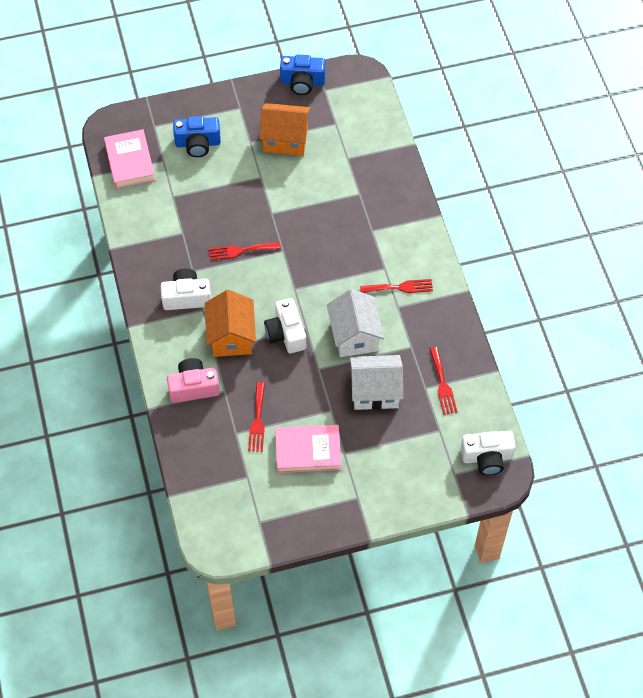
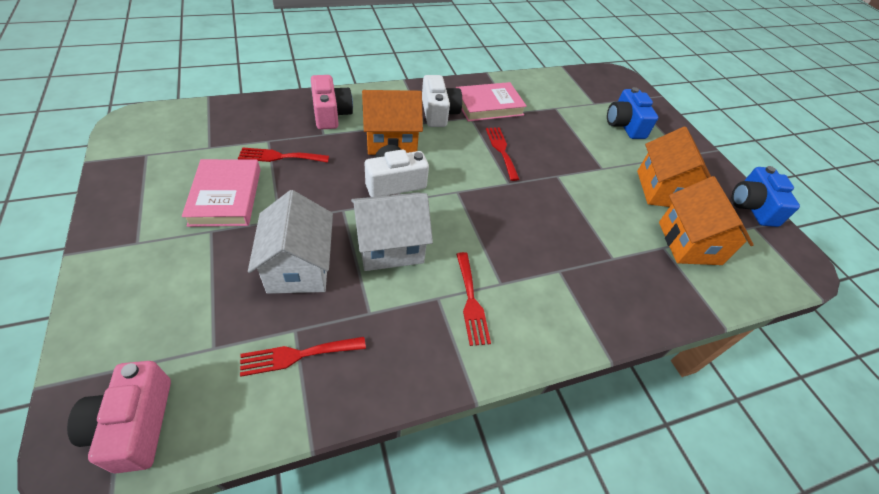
camera: 80 degrees right, 10 degrees down
pink book [104,129,155,188] -> pink book moved to [455,82,527,122]
white camera [461,431,515,475] -> pink camera [67,361,171,474]
none -> orange house [659,176,753,265]

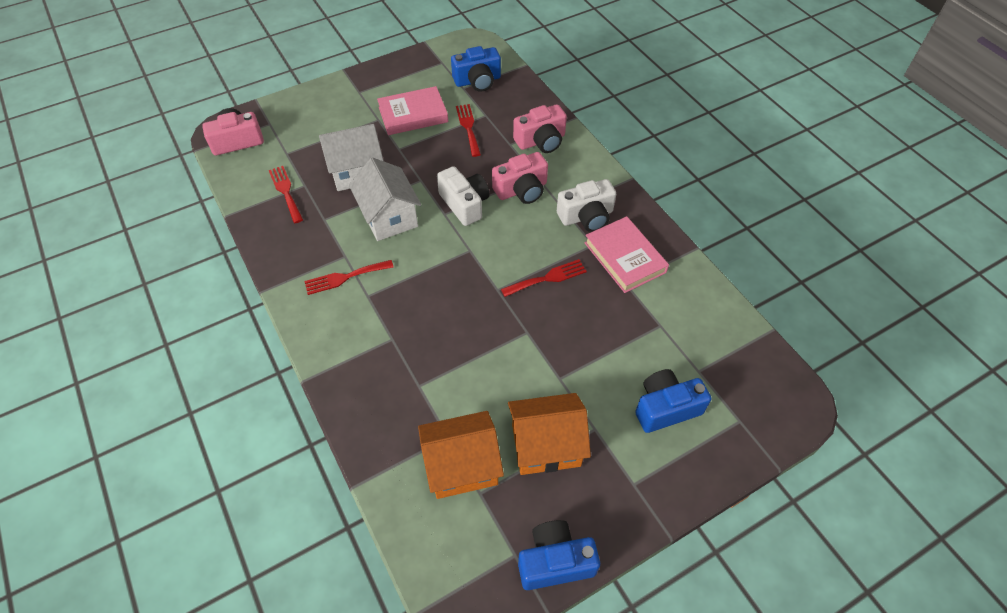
camera: 85 degrees right, 5 degrees up
orange house [362,90,423,155] -> pink camera [492,152,548,204]
none -> blue camera [451,46,501,92]

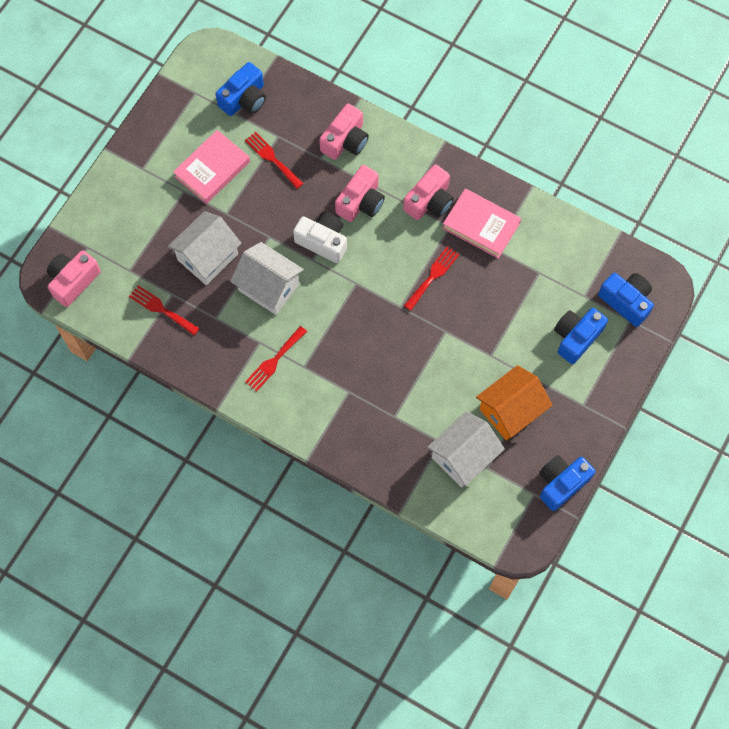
camera: 30 degrees left, 15 degrees up
orange house [418,411,504,499] -> white house [427,411,505,488]
white camera [557,179,616,232] -> pink camera [403,165,454,220]
none -> blue camera [598,273,654,327]

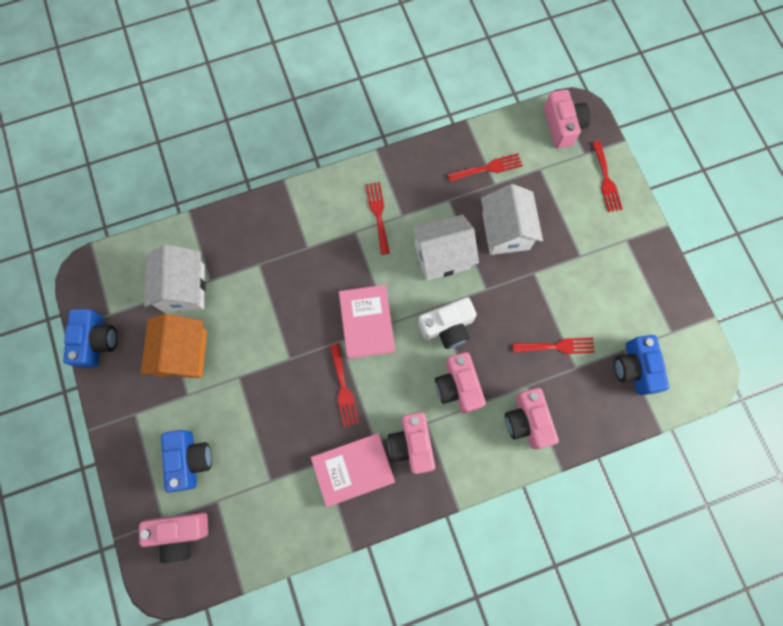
camera: 130 degrees right, 5 degrees up
pink book [173,130,250,204] -> pink book moved to [339,285,395,359]
blue camera [598,273,654,327] -> pink camera [139,512,208,563]
none -> red fork [592,141,623,212]

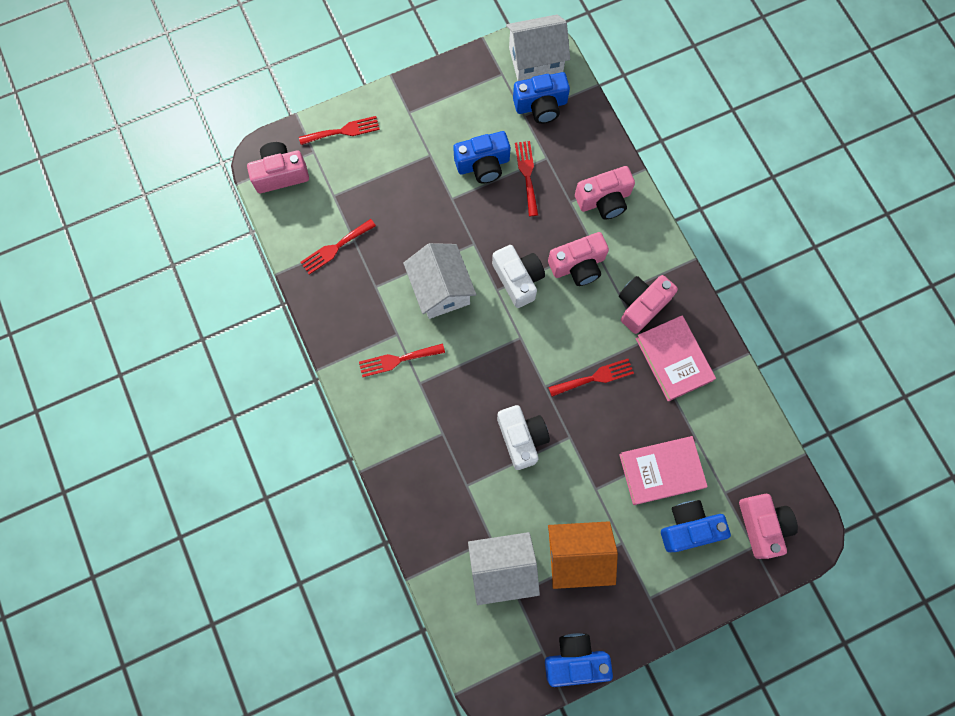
camera: 95 degrees left, 0 degrees up
pink book [339,285,395,359] -> pink book moved to [619,436,708,505]
pink camera [388,412,435,474] -> pink camera turned 150 degrees clockwise [619,275,678,334]
red fork [447,153,523,182] -> red fork turned 105 degrees counterclockwise [300,219,376,274]
white house [481,184,543,255] -> white house moved to [506,14,570,81]
none -> blue camera [453,131,511,184]
none -> white camera [497,405,550,470]

